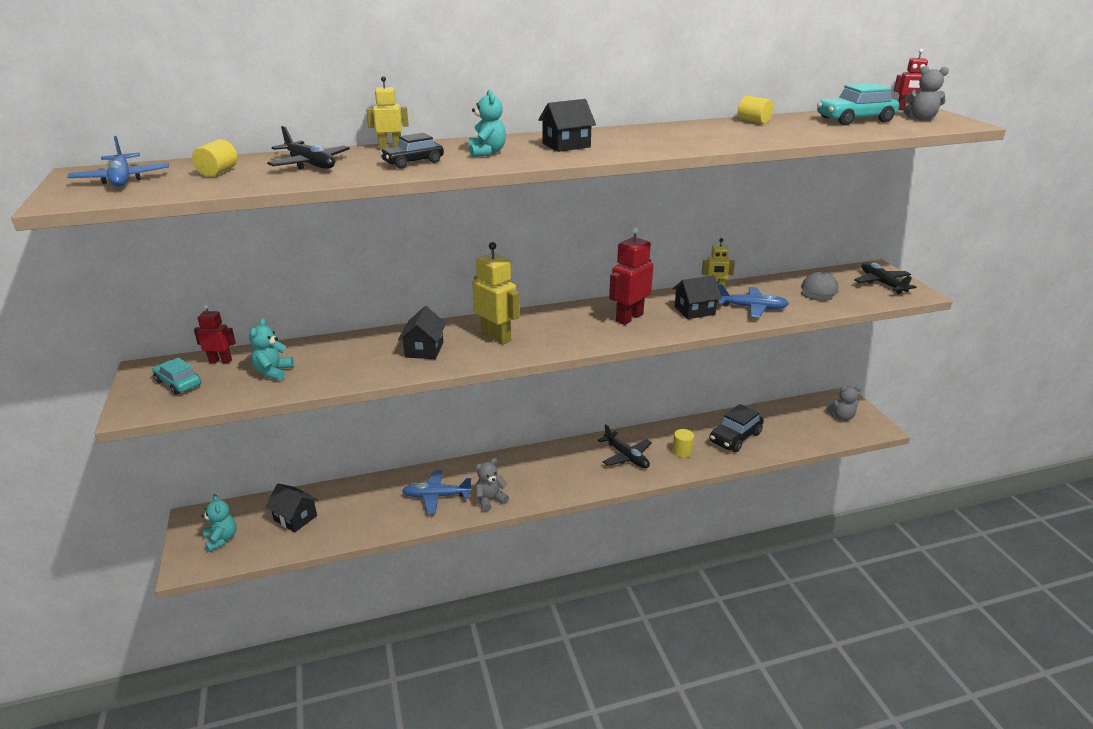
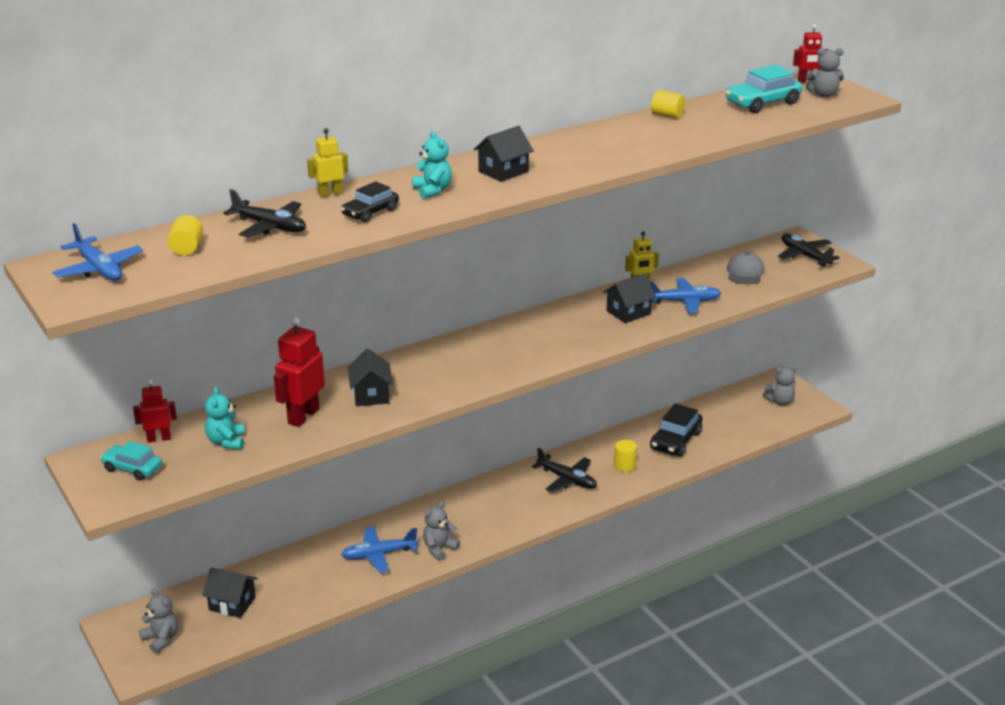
camera: 15 degrees left, 0 degrees up
turquoise teddy bear [202,494,236,552] -> grey teddy bear [139,588,178,654]
yellow robot [472,242,520,345] -> none
red robot [609,226,653,325] -> red robot moved to [274,317,325,427]

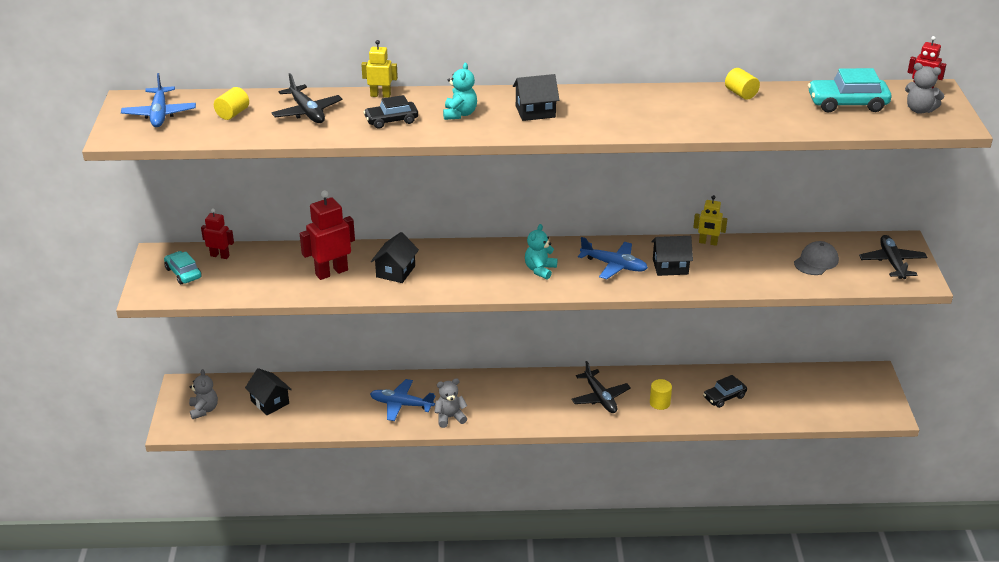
camera: 30 degrees right, 5 degrees up
turquoise teddy bear [205,387,245,449] -> turquoise teddy bear moved to [525,224,558,280]
blue plane [649,278,721,313] -> blue plane moved to [578,237,648,279]
black car [650,403,702,457] -> black car [703,375,747,408], size x0.65
grey teddy bear [763,365,797,406] -> none

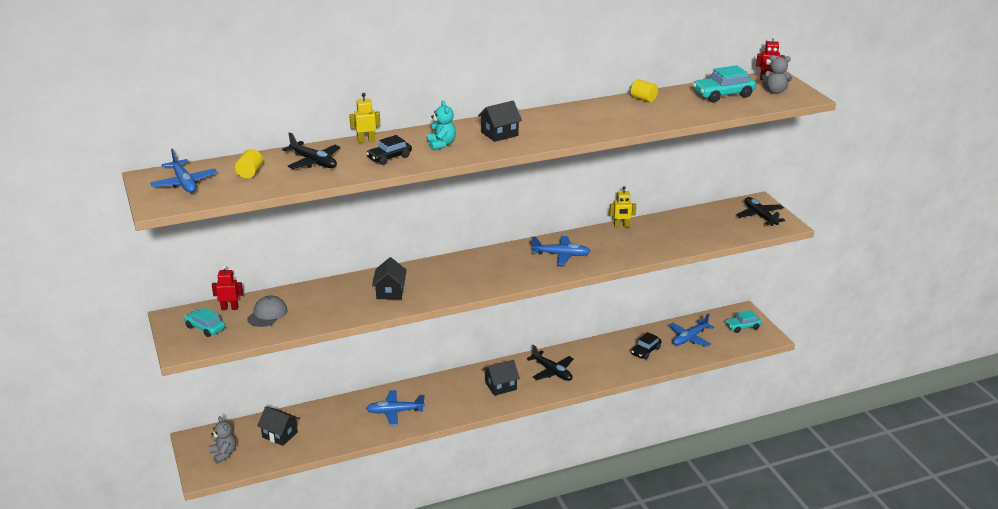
camera: 20 degrees left, 5 degrees down
red robot [300,190,355,280] -> none
grey teddy bear [434,379,467,428] -> none
turquoise teddy bear [525,224,558,280] -> none
yellow cylinder [650,379,672,410] -> none
black house [651,236,693,276] -> black house moved to [483,360,520,396]
grey cap [794,241,839,275] -> grey cap moved to [247,296,288,327]
none -> blue plane [669,314,714,347]
none -> turquoise car [725,310,762,333]

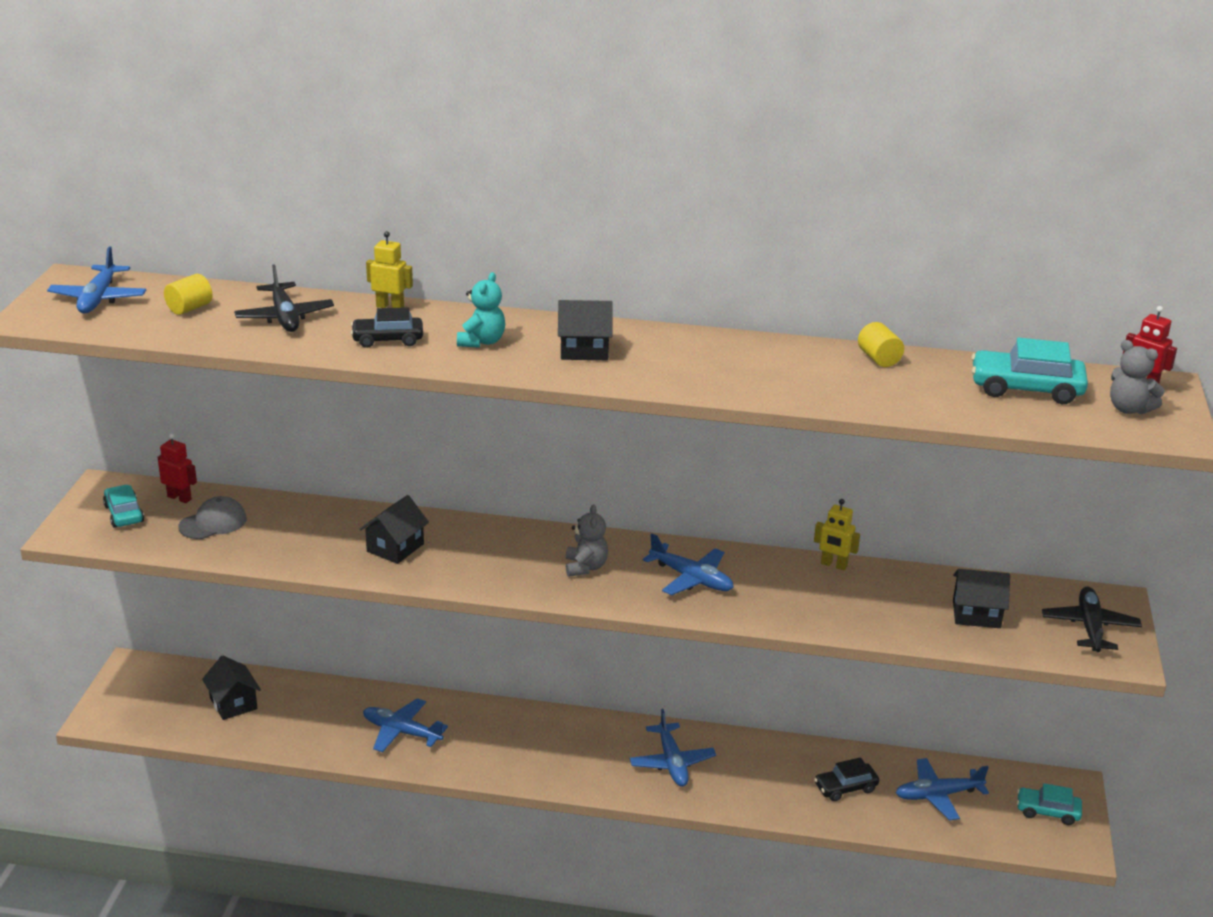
camera: 30 degrees right, 0 degrees up
grey teddy bear [209,416,236,464] -> grey teddy bear moved to [566,504,608,577]
black house [483,360,520,396] -> black house moved to [953,569,1010,628]
black plane [527,345,574,381] -> blue plane [630,709,716,787]

